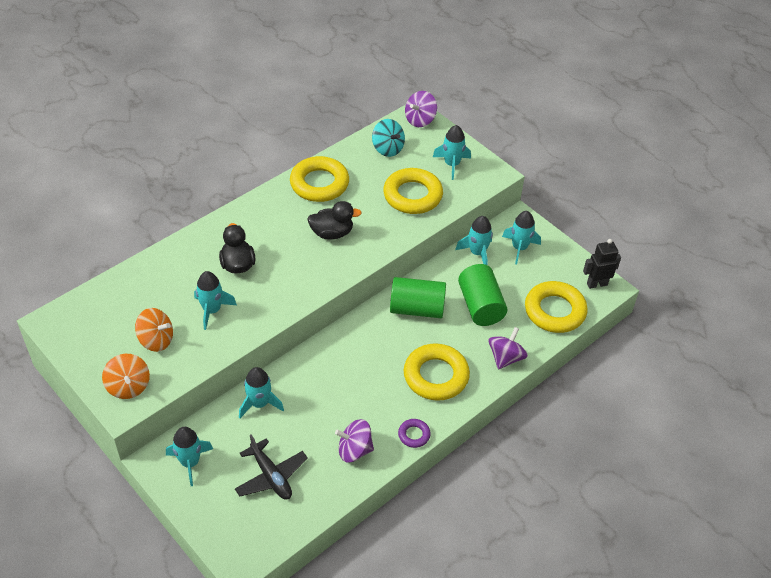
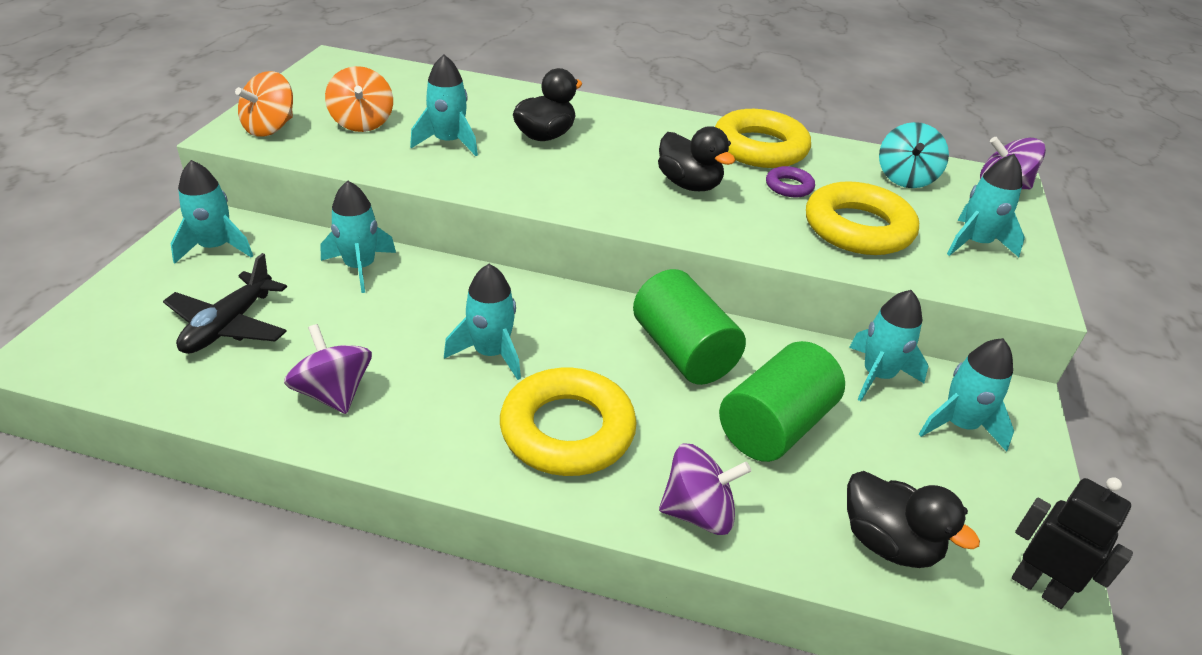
camera: 55 degrees right, 10 degrees down
purple ring [398,419,431,448] -> purple ring moved to [766,166,815,197]
yellow ring [525,281,588,333] -> black duck [847,471,980,568]
none -> turquoise rocket [444,264,521,380]

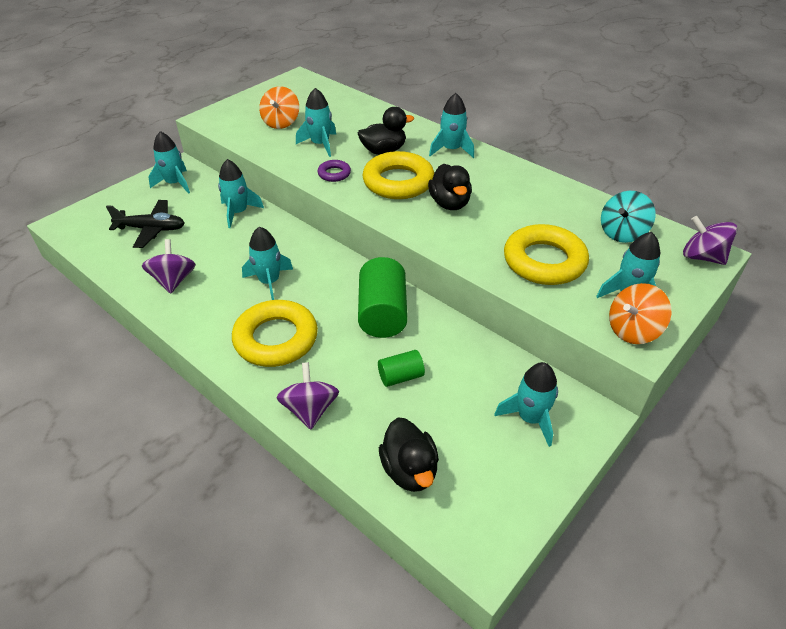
camera: 30 degrees right, 5 degrees up
black plane [163,253,287,354] -> black plane turned 135 degrees counterclockwise [106,200,184,248]
orange spinning top [235,71,293,137] -> orange spinning top moved to [609,283,672,344]
purple spinning top [659,443,751,535] -> purple spinning top turned 120 degrees counterclockwise [276,362,339,429]
yellow ring [715,109,811,168] -> yellow ring moved to [362,151,434,199]
green cylinder [719,341,845,462] -> green cylinder [378,350,425,387], size x0.54
purple ring [766,166,815,197] -> purple ring moved to [318,160,351,182]
turquoise rocket [849,290,928,401] -> turquoise rocket moved to [429,93,474,158]
black robot [1012,477,1133,609] -> none

